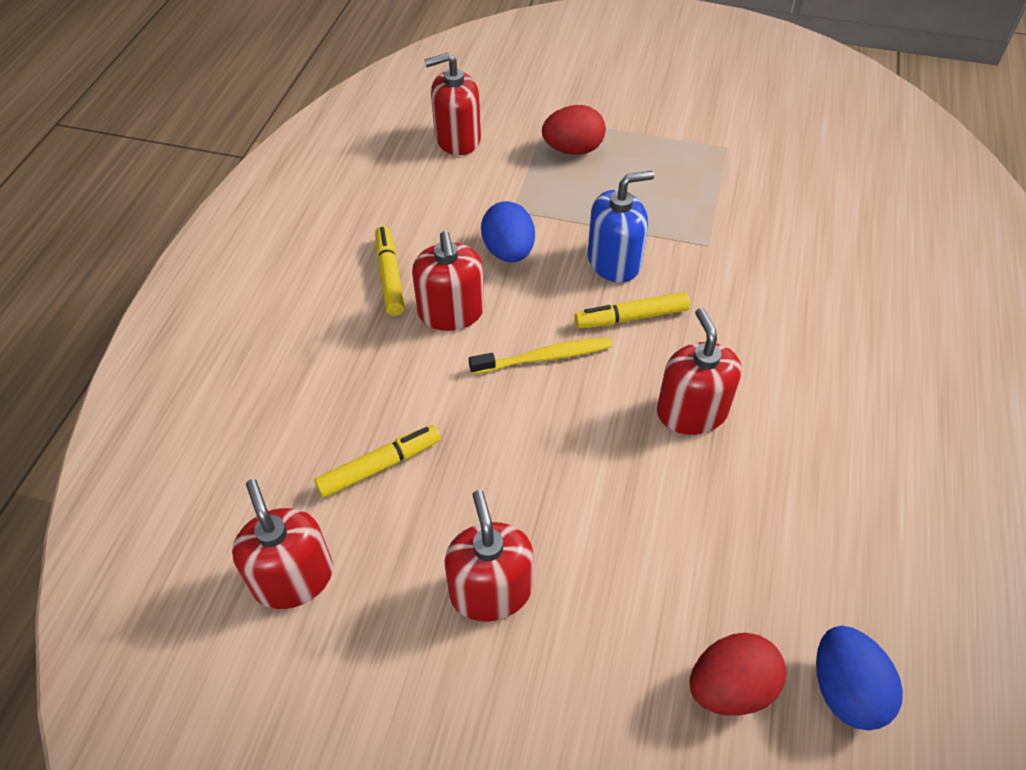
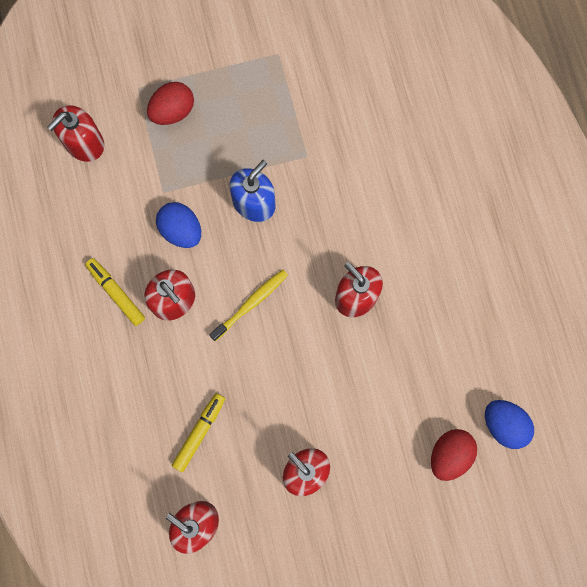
camera: 30 degrees left, 25 degrees up
yellow marker [574,292,690,329] -> none

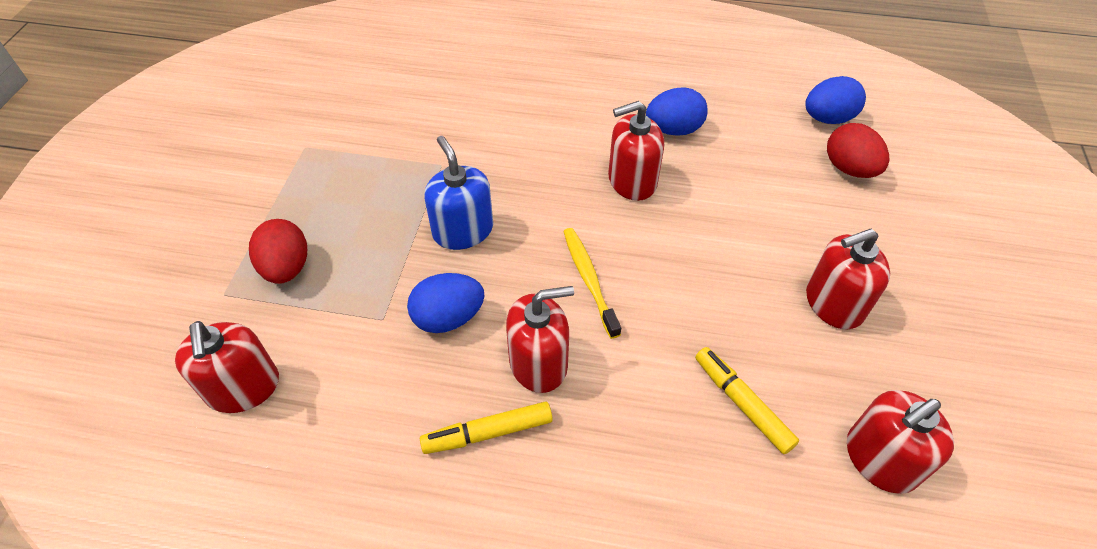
camera: 65 degrees left, 25 degrees down
none -> blue egg [646,87,708,136]

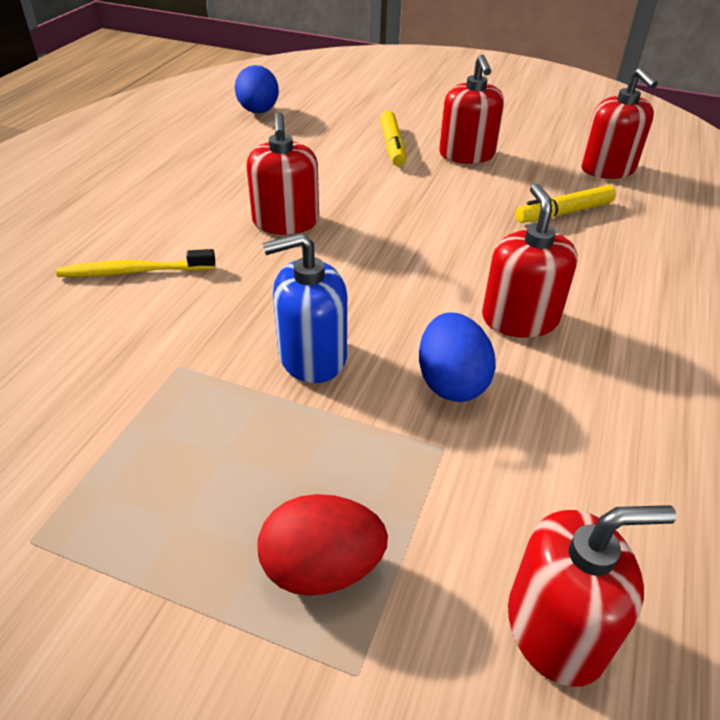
camera: 80 degrees left, 10 degrees down
yellow marker [420,402,553,454] -> yellow marker moved to [380,111,406,166]
yellow toothbrush [563,228,621,339] -> yellow toothbrush moved to [56,249,215,277]
blue egg [646,87,708,136] -> none
red egg [827,123,889,178] -> none

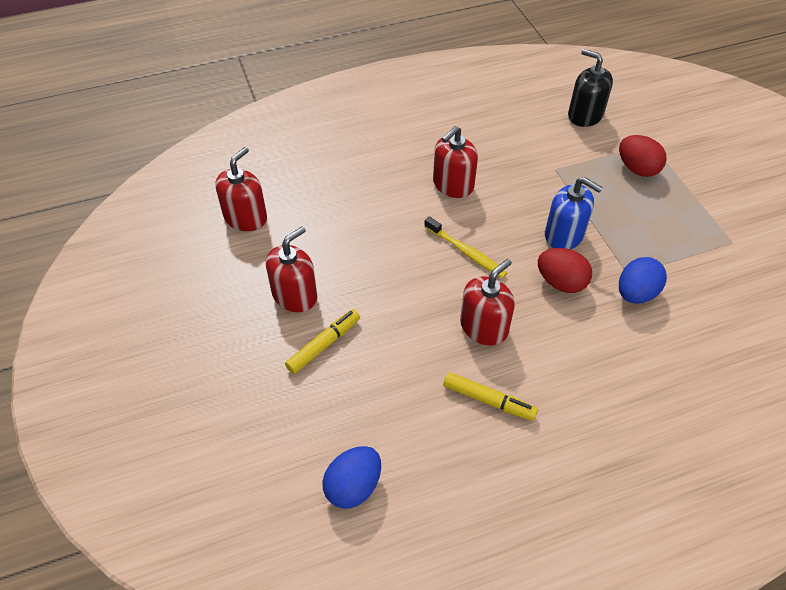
camera: 130 degrees left, 10 degrees up
yellow toothbrush [56,249,215,277] -> yellow toothbrush moved to [424,217,507,278]
blue egg [419,312,496,402] -> blue egg moved to [619,257,667,304]
red soap dispenser [508,505,676,687] -> black soap dispenser [568,49,613,127]
yellow marker [515,185,616,223] -> yellow marker moved to [443,372,538,421]
none -> red egg [538,248,592,293]

